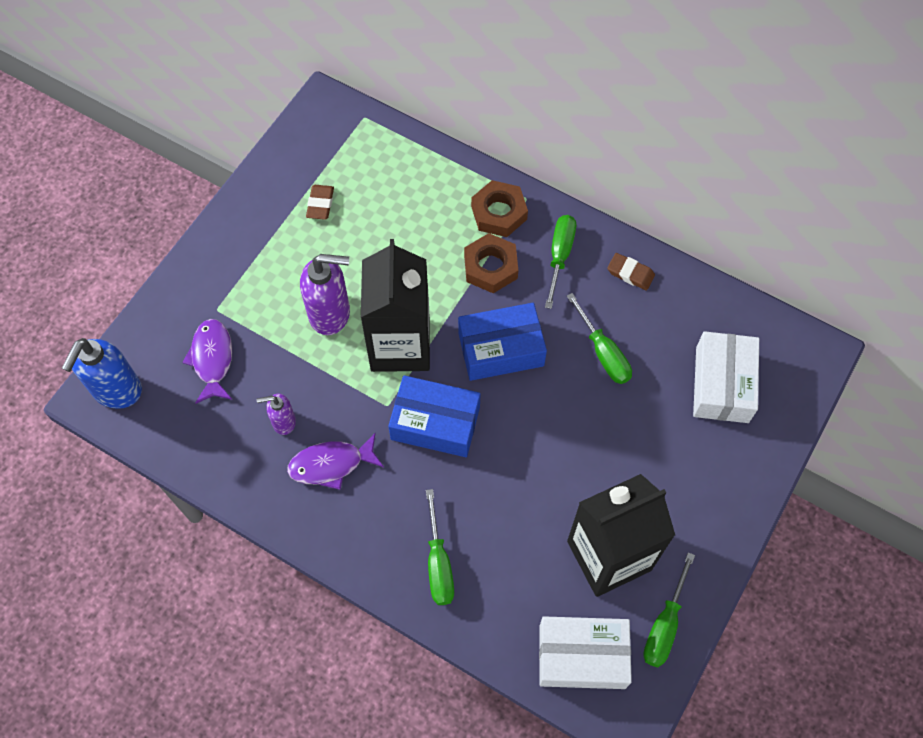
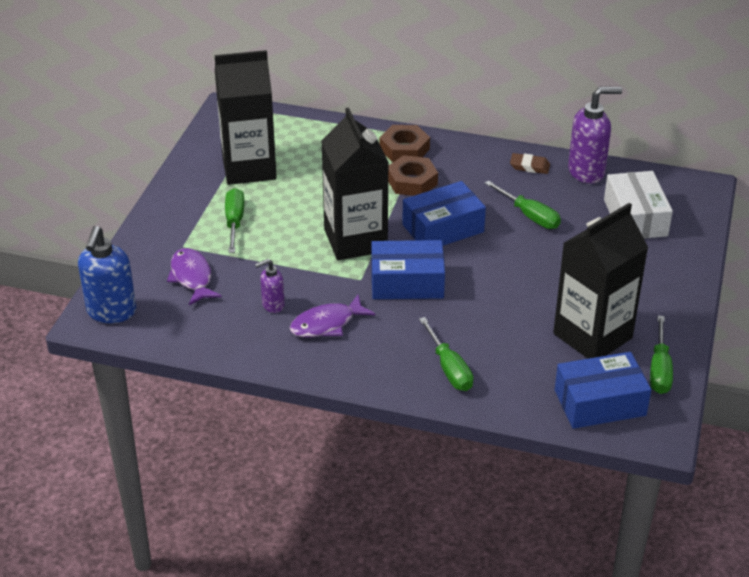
camera: 15 degrees left, 25 degrees down
purple soap dispenser [300,254,350,335] -> purple soap dispenser moved to [568,87,622,184]
brown eraser [306,185,334,220] -> black carton [215,50,277,185]
white box [539,616,632,689] -> blue box [555,352,651,429]
green screwdriver [545,215,576,309] -> green screwdriver moved to [225,188,244,253]

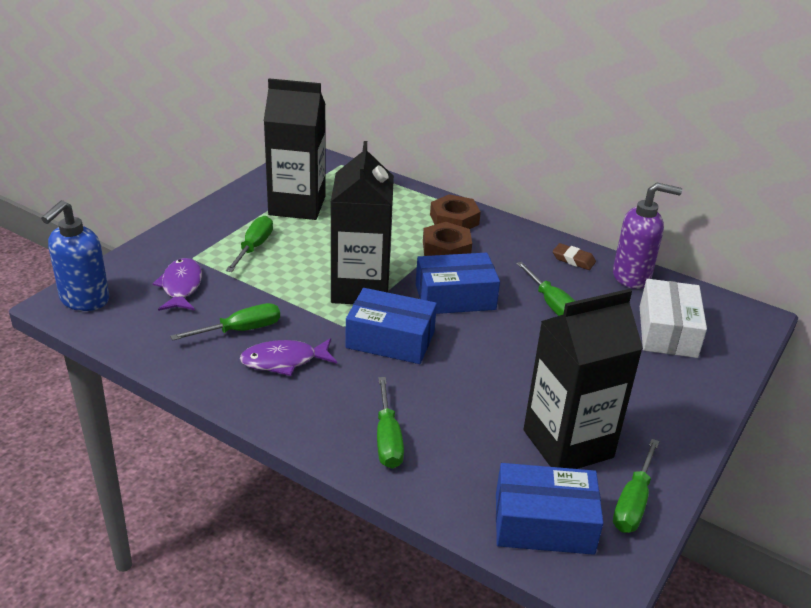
camera: 15 degrees right, 5 degrees down
purple soap dispenser [255,259,285,313] -> green screwdriver [170,303,280,341]

